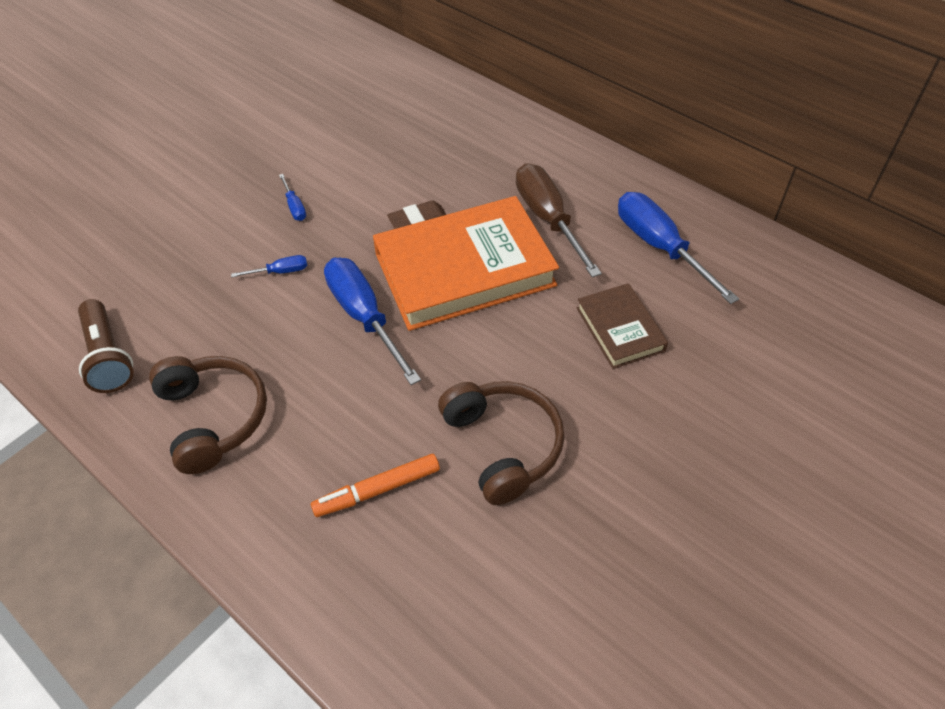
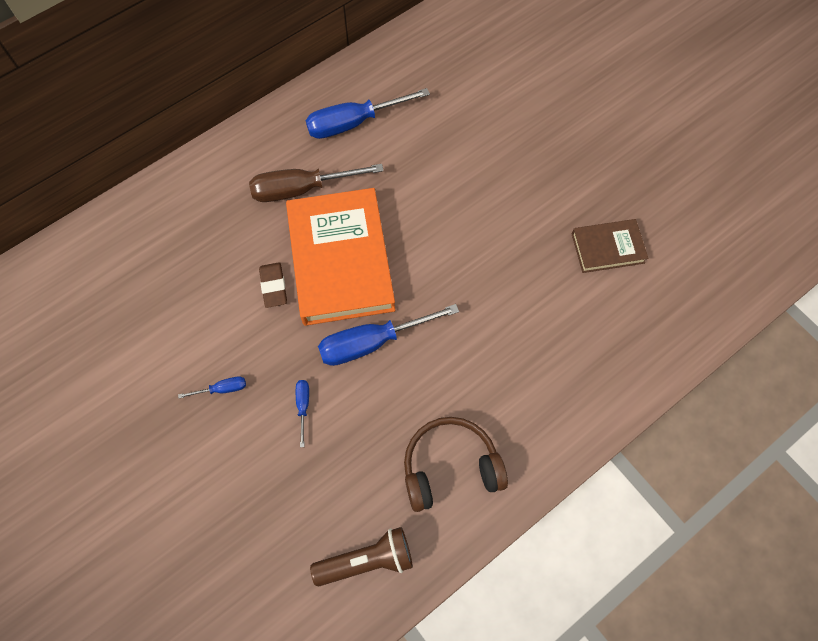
camera: 80 degrees left, 15 degrees up
orange marker [311,454,440,517] -> none
brown headphones [438,381,564,505] -> none
brown book [577,283,668,369] -> brown book moved to [572,219,648,273]

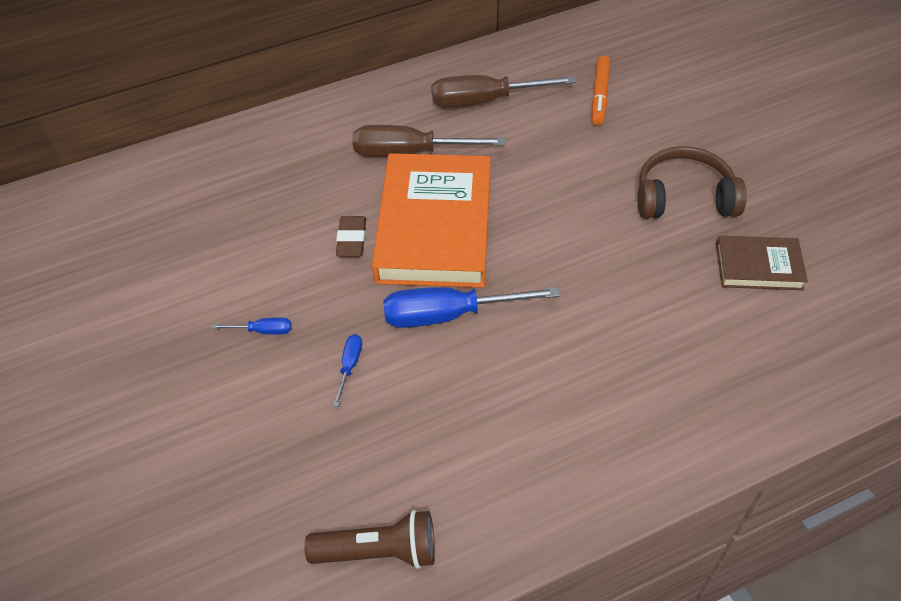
camera: 15 degrees right, 15 degrees down
blue screwdriver [306,88,430,139] -> brown screwdriver [431,75,576,107]
brown headphones [404,417,508,512] -> brown headphones moved to [637,146,747,219]
none -> orange marker [592,56,610,125]

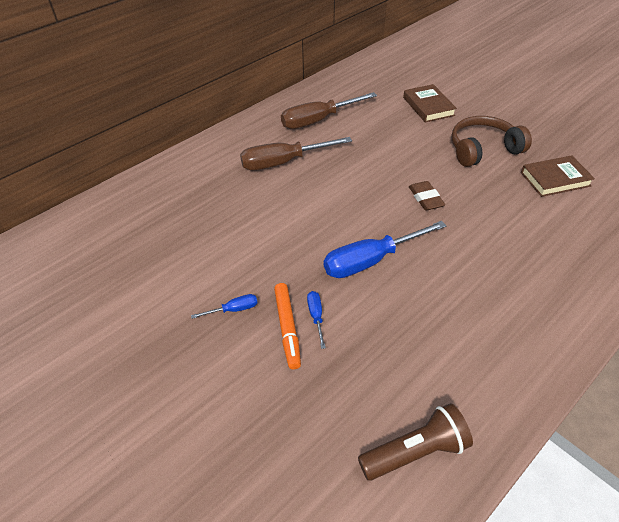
camera: 20 degrees left, 5 degrees down
brown eraser [336,216,366,257] -> brown eraser moved to [409,181,445,211]
orange book [372,153,491,288] -> none
orange marker [592,56,610,125] -> orange marker moved to [274,283,301,369]
none -> brown book [403,84,457,122]

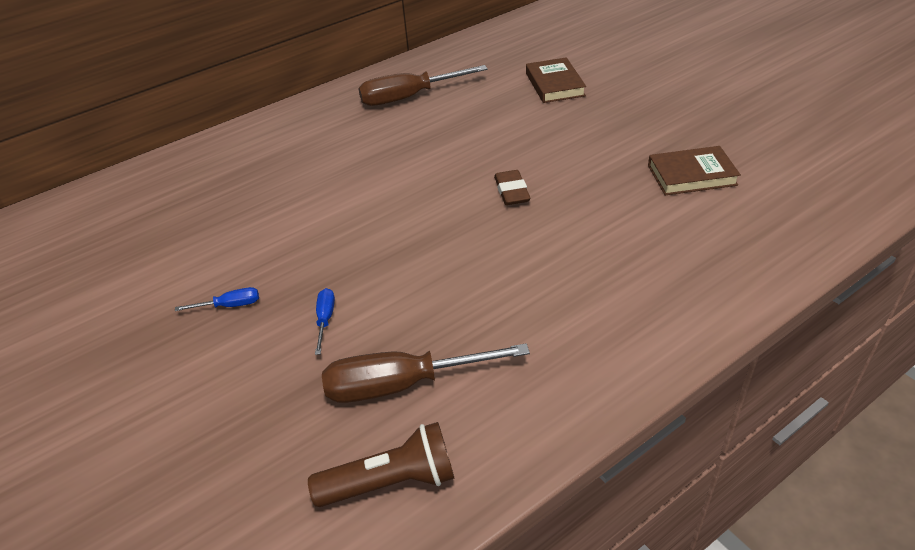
camera: 10 degrees right, 5 degrees down
brown screwdriver [240,137,352,170] -> brown screwdriver moved to [322,343,530,403]
orange marker [274,283,301,369] -> none
blue screwdriver [324,221,446,278] -> none
brown headphones [451,116,532,167] -> none

